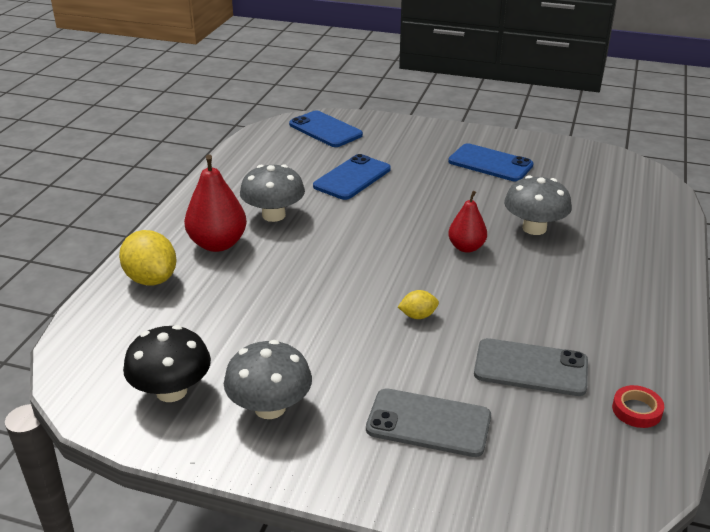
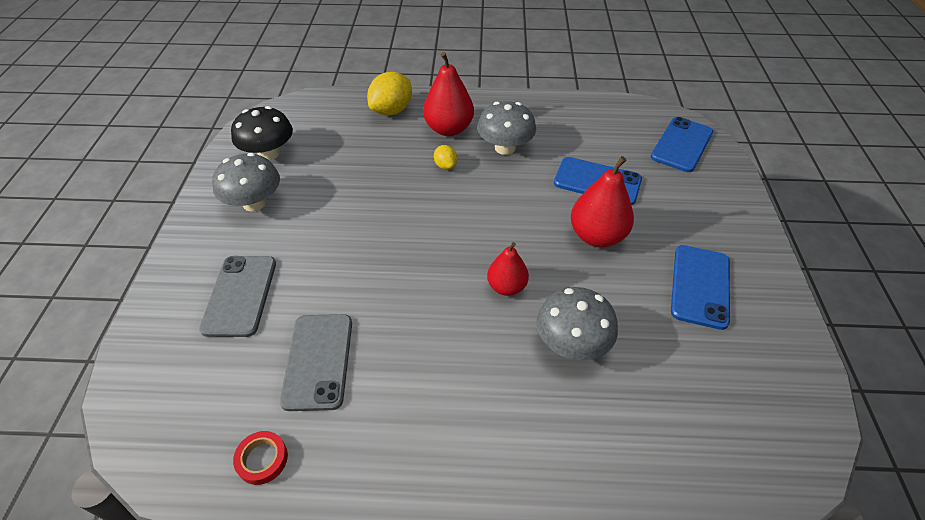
camera: 75 degrees right, 15 degrees up
yellow lemon [398,290,439,319] -> yellow lemon moved to [434,145,457,170]
none -> red pear [571,156,634,247]

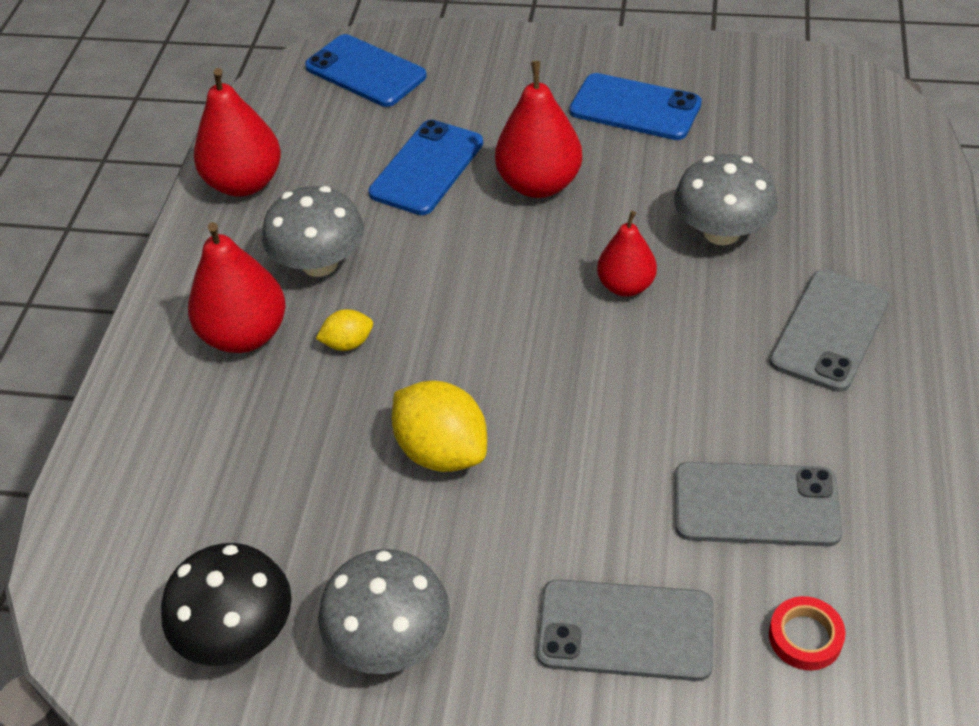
camera: 80 degrees left, 0 degrees up
red tape [233,431,288,485] -> red tape moved to [769,596,846,670]
yellow lemon [367,72,412,115] -> yellow lemon moved to [392,381,487,472]
none -> red pear [194,68,281,196]
none -> grey phone [769,270,890,392]

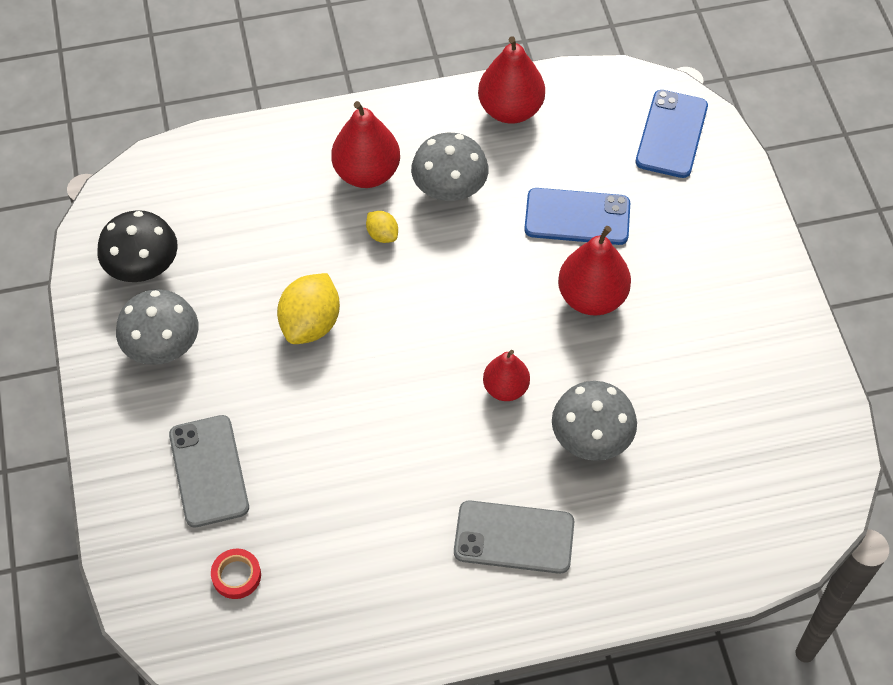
camera: 65 degrees right, 10 degrees up
blue phone [570,73,702,140] -> none
grey phone [675,462,843,546] -> none

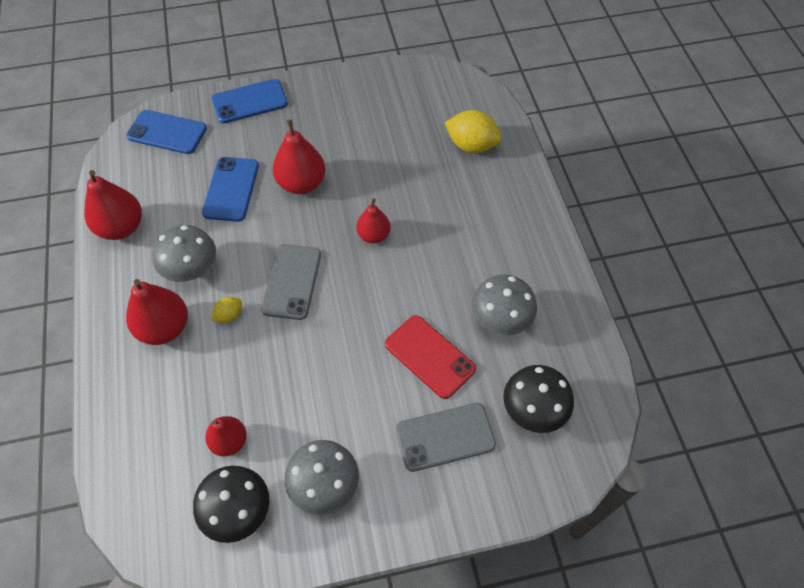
camera: 90 degrees left, 0 degrees up
red tape [211,549,261,599] -> black mushroom [503,365,574,433]
yellow lemon [277,273,340,344] -> yellow lemon moved to [445,110,502,153]
grey phone [454,500,574,574] -> grey phone moved to [261,244,321,320]
grey mushroom [552,381,637,461] -> grey mushroom moved to [471,275,537,335]
none -> red pear [205,416,247,456]
none -> blue phone [212,79,288,124]
none -> red phone [385,315,476,399]

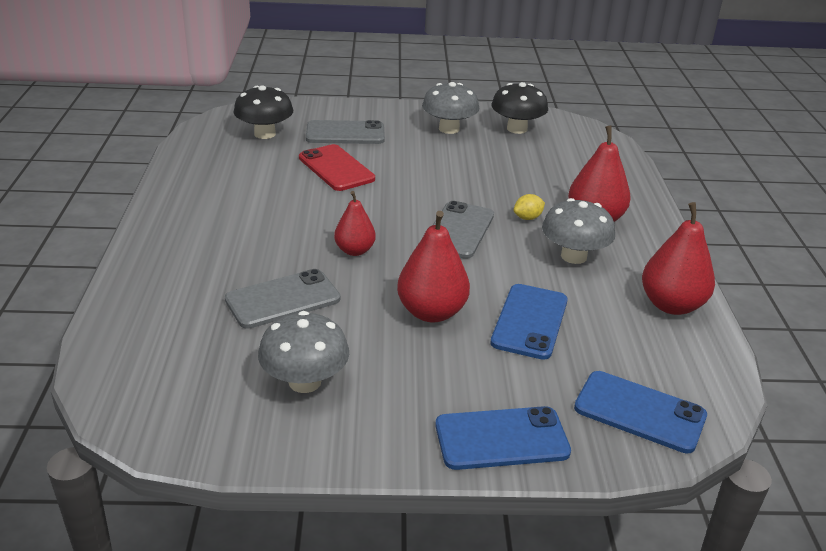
camera: 170 degrees left, 25 degrees down
red pear [205,416,247,456] -> none
yellow lemon [445,110,502,153] -> none
grey mushroom [471,275,537,335] -> grey mushroom moved to [258,311,349,393]
none -> grey phone [225,269,340,329]

